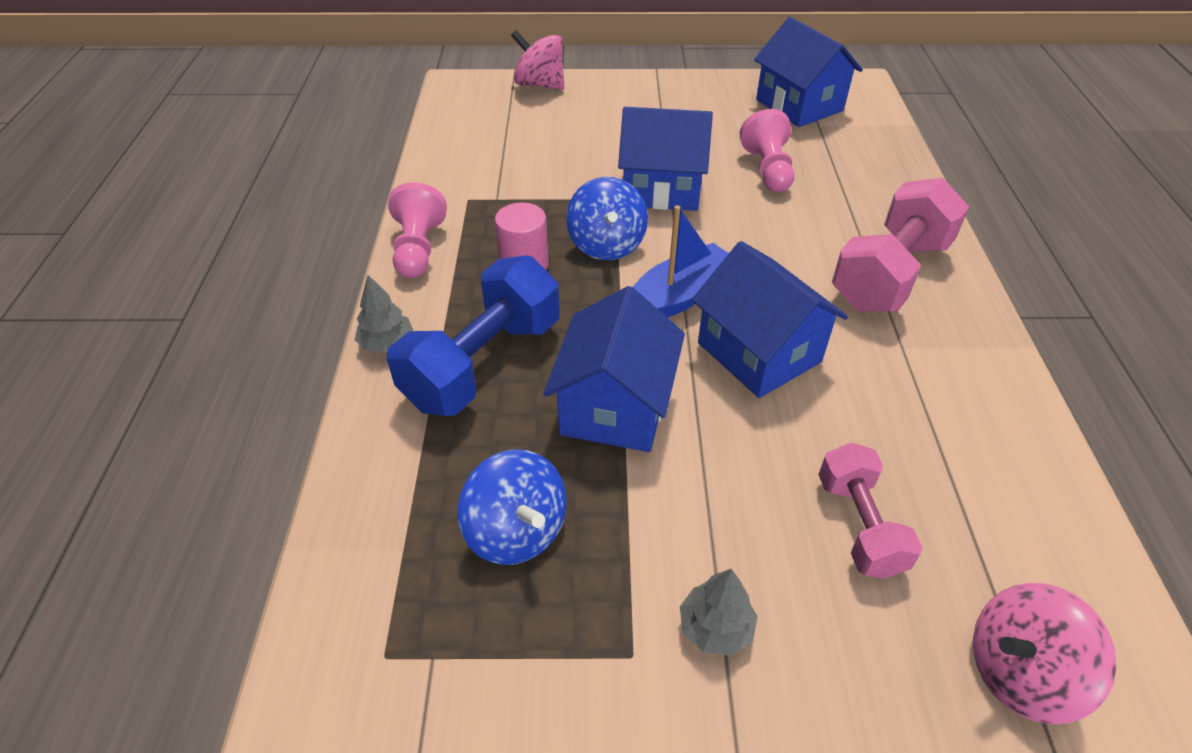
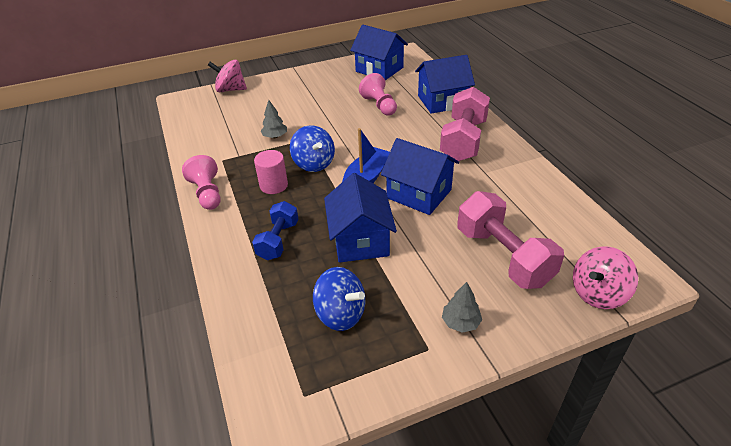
camera: 20 degrees left, 5 degrees down
grey tree [355,275,413,352] -> grey tree moved to [260,100,287,138]
blue dumbbell [387,256,560,416] -> blue dumbbell [252,201,299,260], size x0.60
blue house [618,107,713,211] -> blue house moved to [415,55,475,114]
pink dumbbell [818,443,922,579] -> pink dumbbell [457,191,564,289], size x1.67

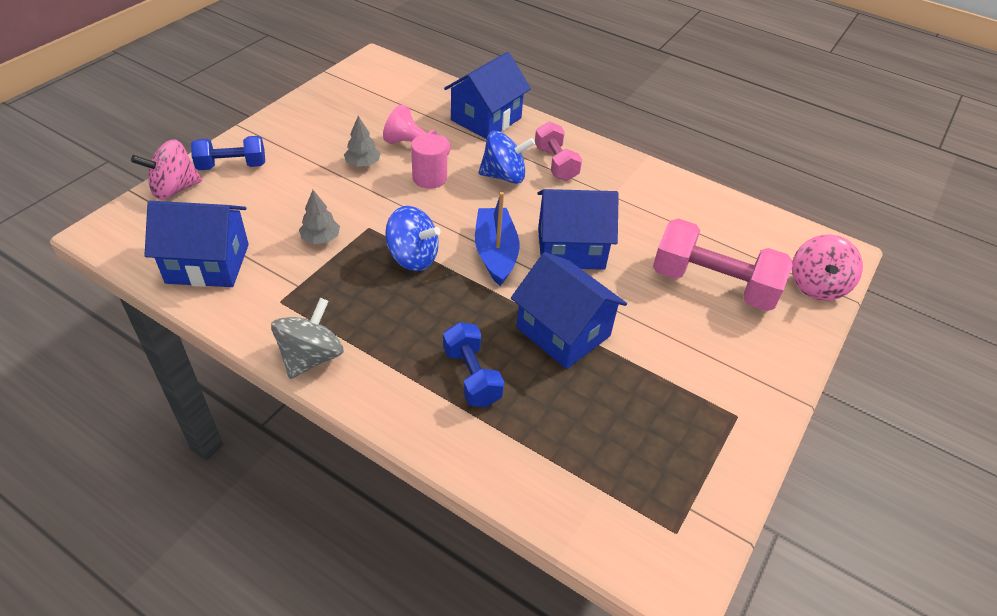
camera: 40 degrees left, 5 degrees up
pink pawn [182,155,221,210] -> grey spinning top [271,298,344,379]
pink cylinder [254,150,288,194] -> pink cylinder moved to [411,134,447,189]
blue spinning top [313,267,365,331] -> blue spinning top moved to [478,131,535,184]
blue house [350,25,408,80] -> blue house moved to [144,201,249,287]
pink dumbbell [440,87,490,161] -> pink dumbbell [535,121,582,181], size x0.60
grey tree [442,282,482,333] -> grey tree moved to [344,116,380,167]
none -> blue dumbbell [191,136,265,170]

